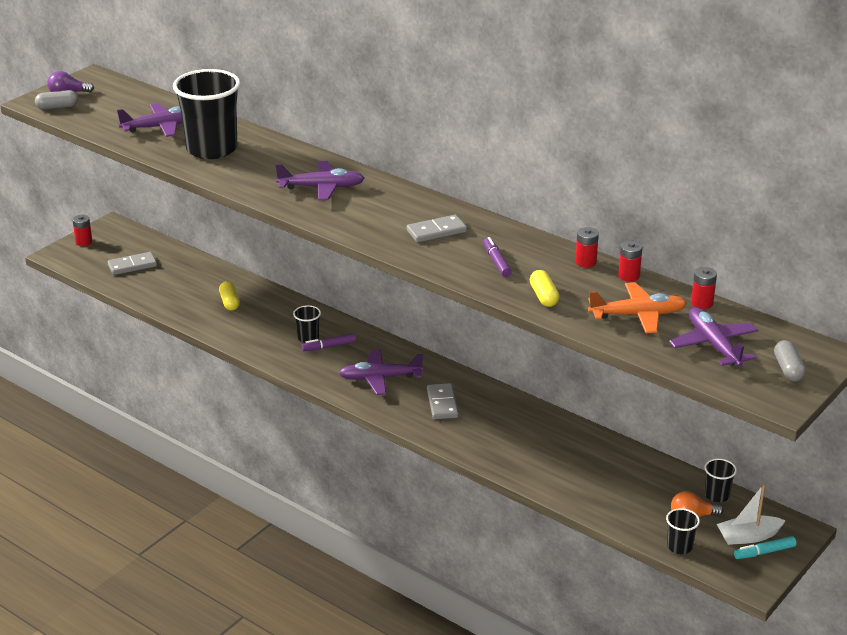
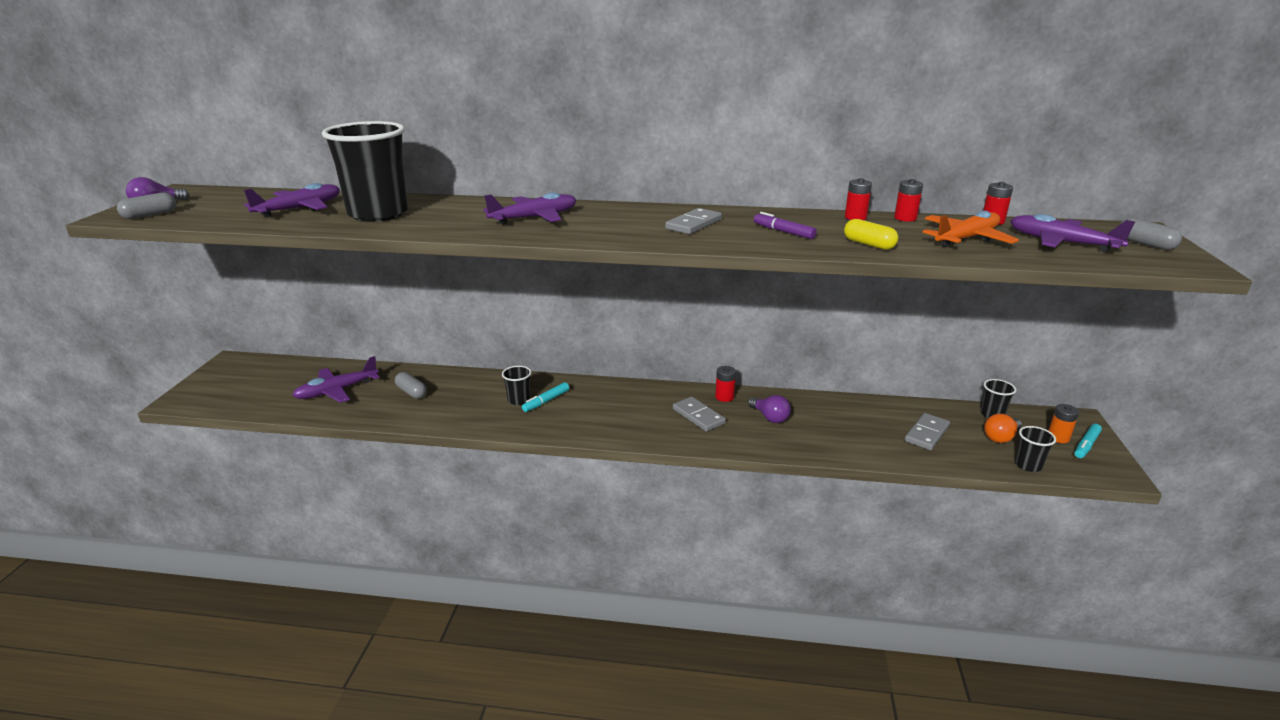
camera: 30 degrees left, 5 degrees down
red battery [73,215,92,246] -> red battery moved to [715,366,736,402]
grey domino [108,252,157,275] -> grey domino moved to [905,413,950,450]
yellow capsule [219,281,240,311] -> grey capsule [395,372,427,399]
purple marker [301,333,356,351] -> turquoise marker [522,382,569,412]
purple plane [339,349,424,395] -> purple plane moved to [292,356,380,403]
white boat [717,484,786,545] -> orange battery [1048,404,1079,443]
none -> purple light bulb [748,395,791,423]

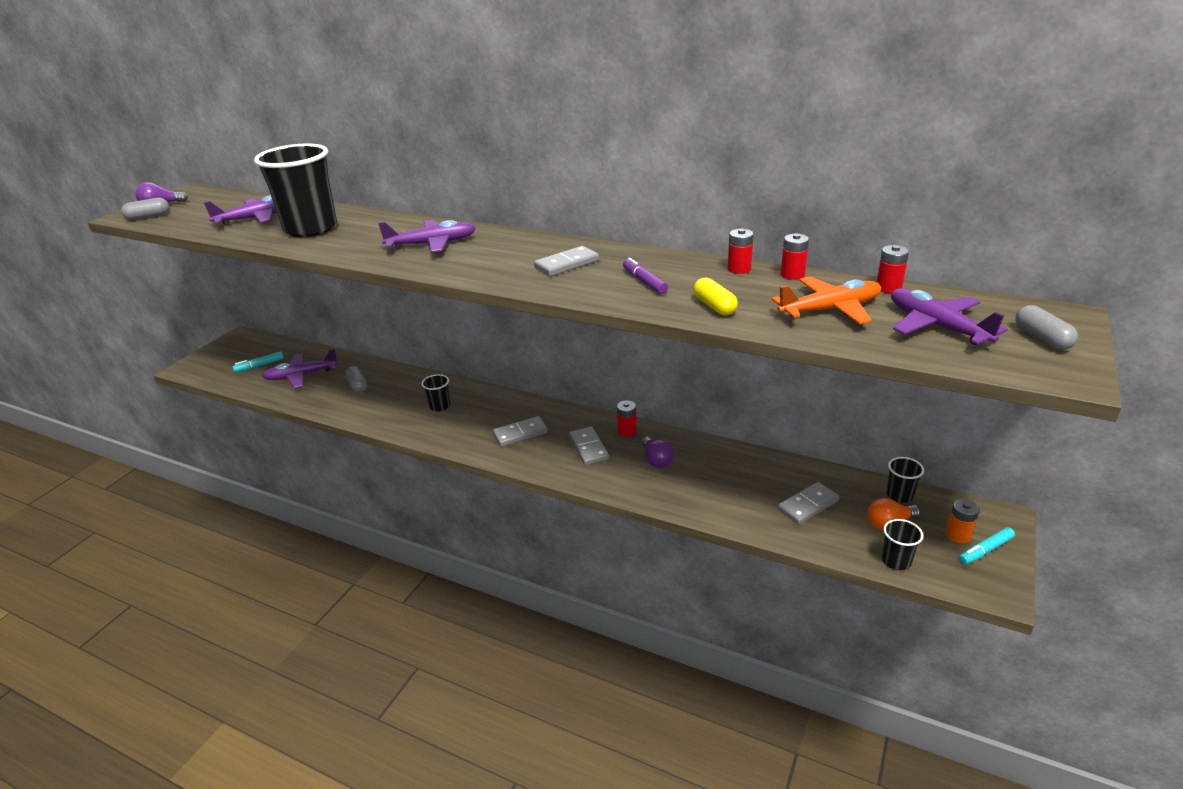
camera: 20 degrees right, 5 degrees up
turquoise marker [522,382,569,412] -> turquoise marker moved to [232,351,284,372]
none -> grey domino [493,416,548,447]

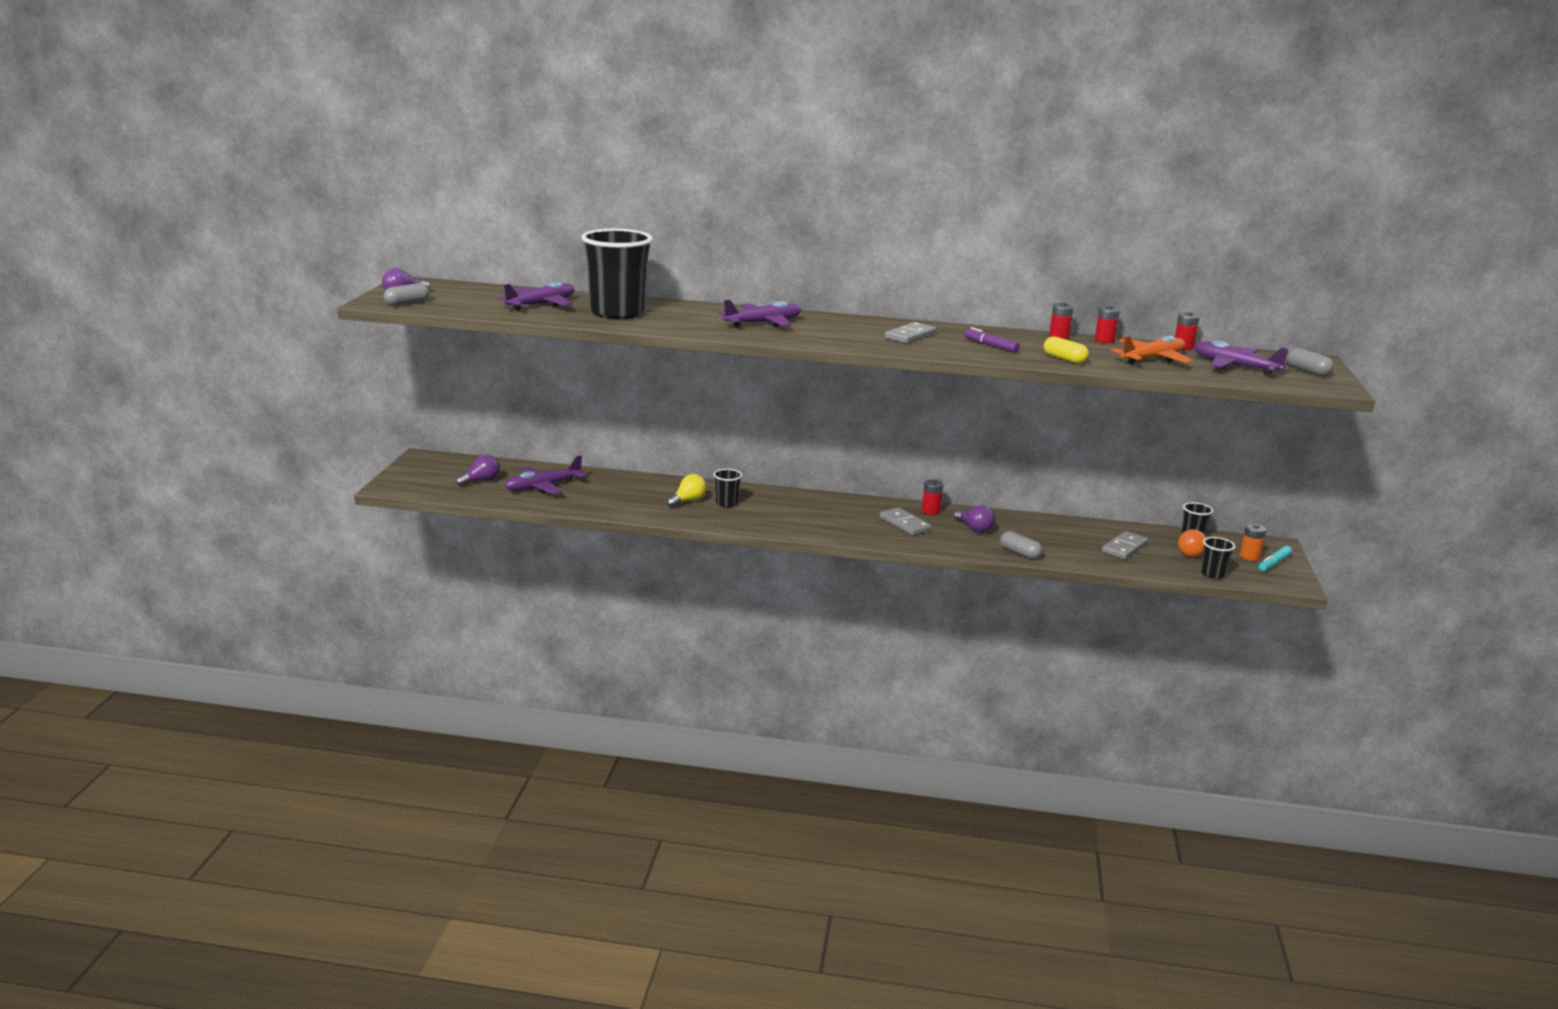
camera: 20 degrees left, 10 degrees down
turquoise marker [232,351,284,372] -> purple light bulb [456,455,500,486]
grey capsule [345,366,367,393] -> grey capsule moved to [1000,531,1043,559]
grey domino [493,416,548,447] -> none
none -> yellow light bulb [667,474,707,508]

